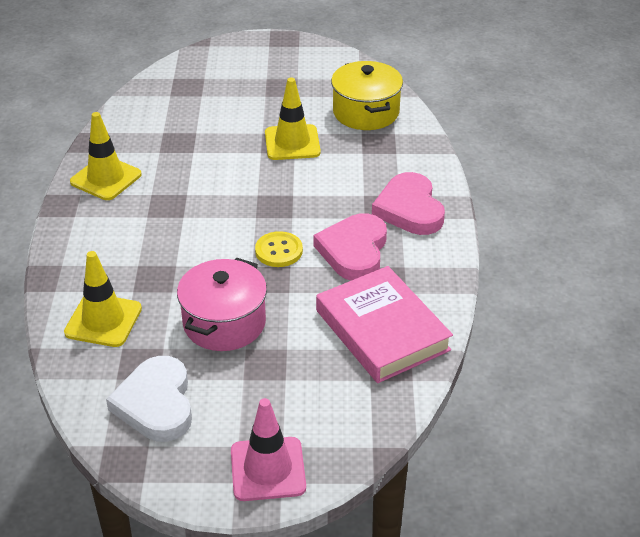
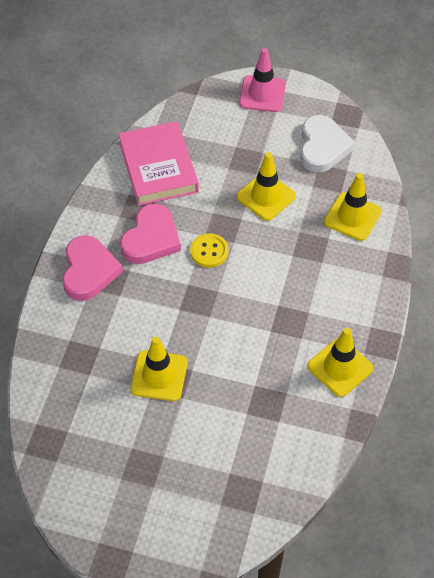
camera: 165 degrees left, 15 degrees up
pink pot [177,257,267,351] -> yellow traffic cone [237,152,296,221]
yellow pot [331,61,403,130] -> none

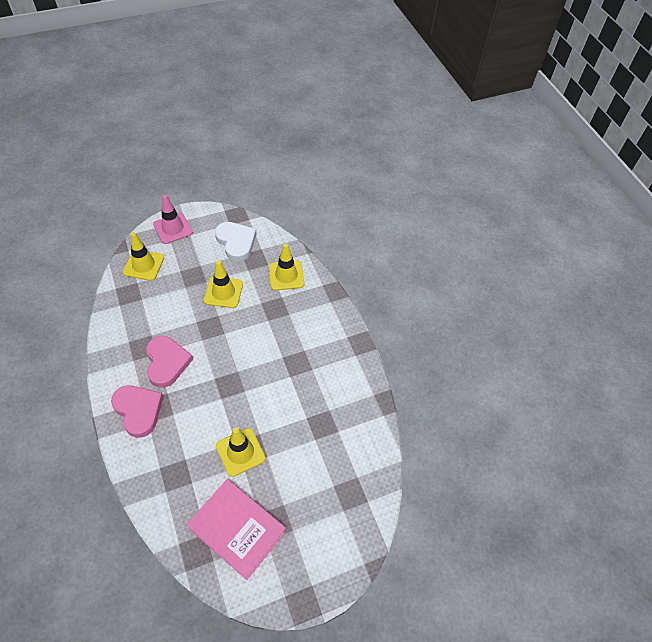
camera: 40 degrees left, 0 degrees up
pink book [119,121,199,206] -> pink book moved to [186,479,286,580]
yellow button [190,233,229,268] -> none
yellow traffic cone [307,328,374,397] -> yellow traffic cone moved to [123,232,164,281]

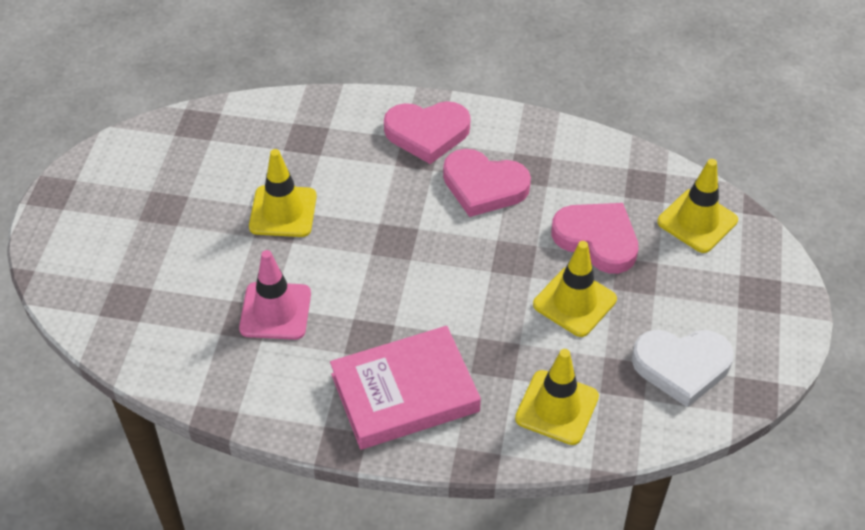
camera: 125 degrees right, 5 degrees down
pink traffic cone [153,195,193,244] -> pink traffic cone moved to [239,250,311,340]
pink book [186,479,286,580] -> pink book moved to [330,326,481,450]
none -> pink heart [551,203,638,274]

